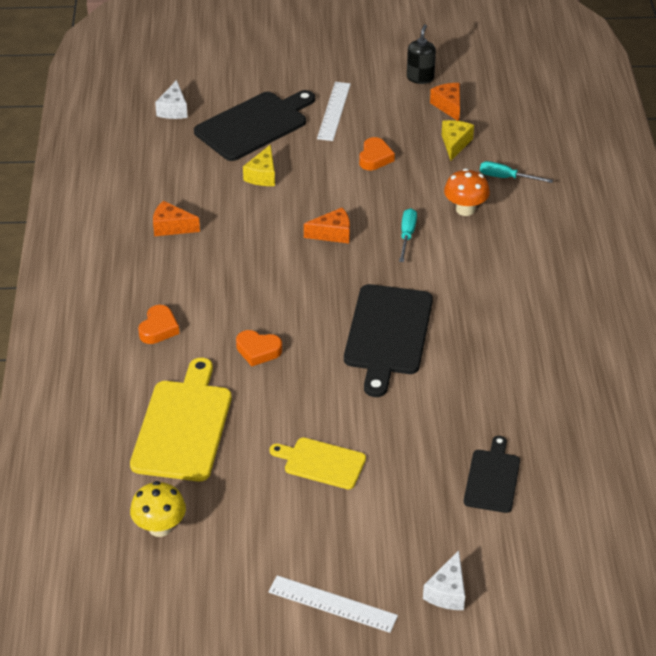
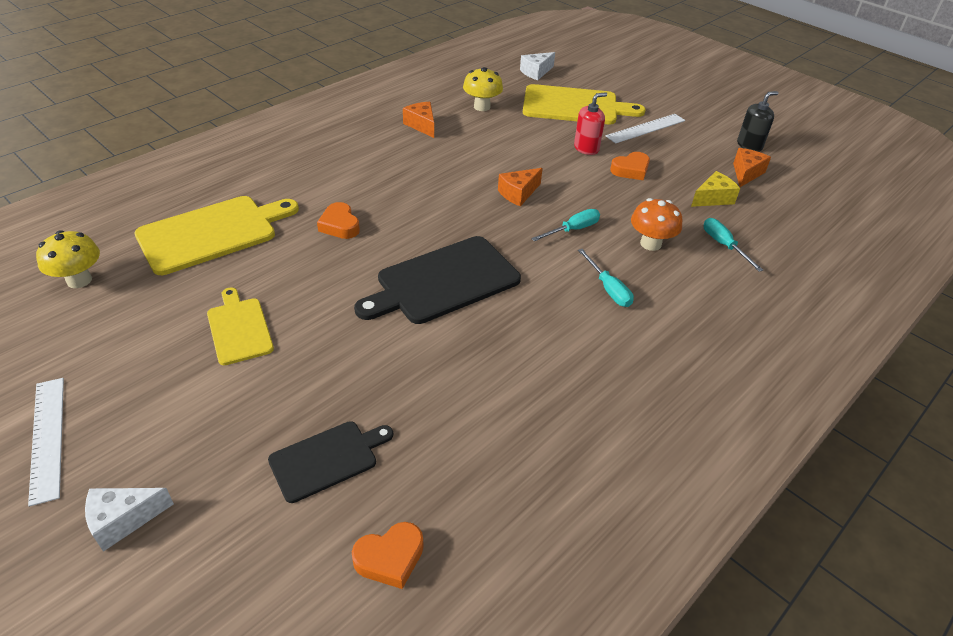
camera: 45 degrees right, 0 degrees up
orange heart [138,305,179,344] -> orange heart moved to [352,522,423,589]
black cutting board [194,90,315,161] -> yellow cutting board [523,84,646,124]
yellow cheese [243,145,275,186] -> none
orange cheese [304,208,350,244] -> orange cheese turned 105 degrees clockwise [498,168,543,207]
none -> yellow mushroom [463,67,503,111]
none -> red soap dispenser [574,92,607,155]
none -> turquoise screwdriver [578,249,634,307]

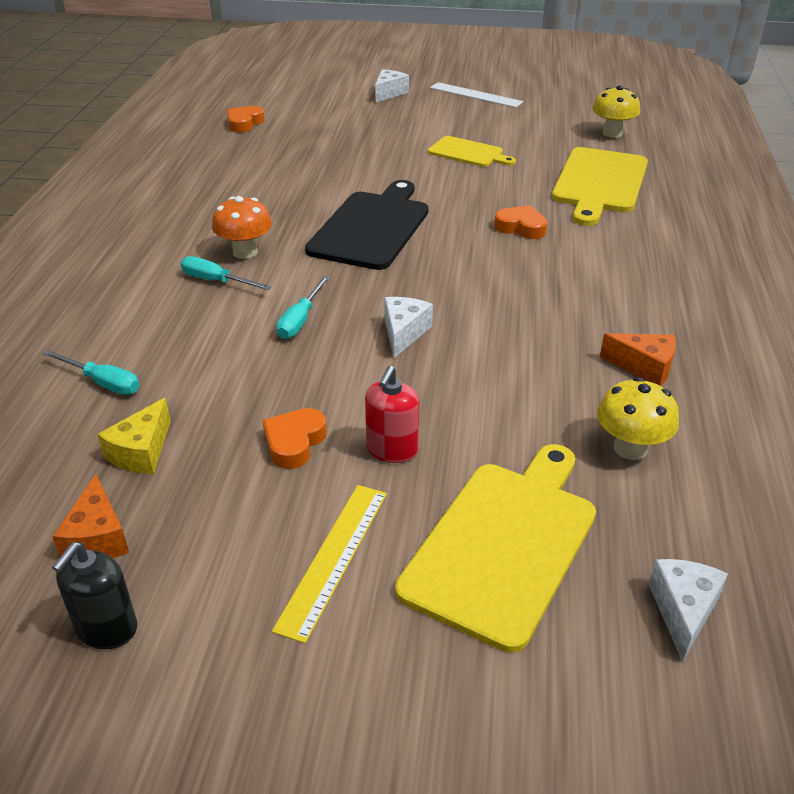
camera: 145 degrees right, 5 degrees down
black cutting board [268,421,393,503] -> none
orange cheese [498,168,543,207] -> white cheese [385,297,433,358]
yellow cutting board [523,84,646,124] -> yellow cutting board turned 150 degrees clockwise [395,444,596,653]
white ruler [606,114,685,144] -> yellow ruler [272,485,387,644]
orange mushroom [631,198,682,251] -> orange mushroom moved to [212,196,272,259]

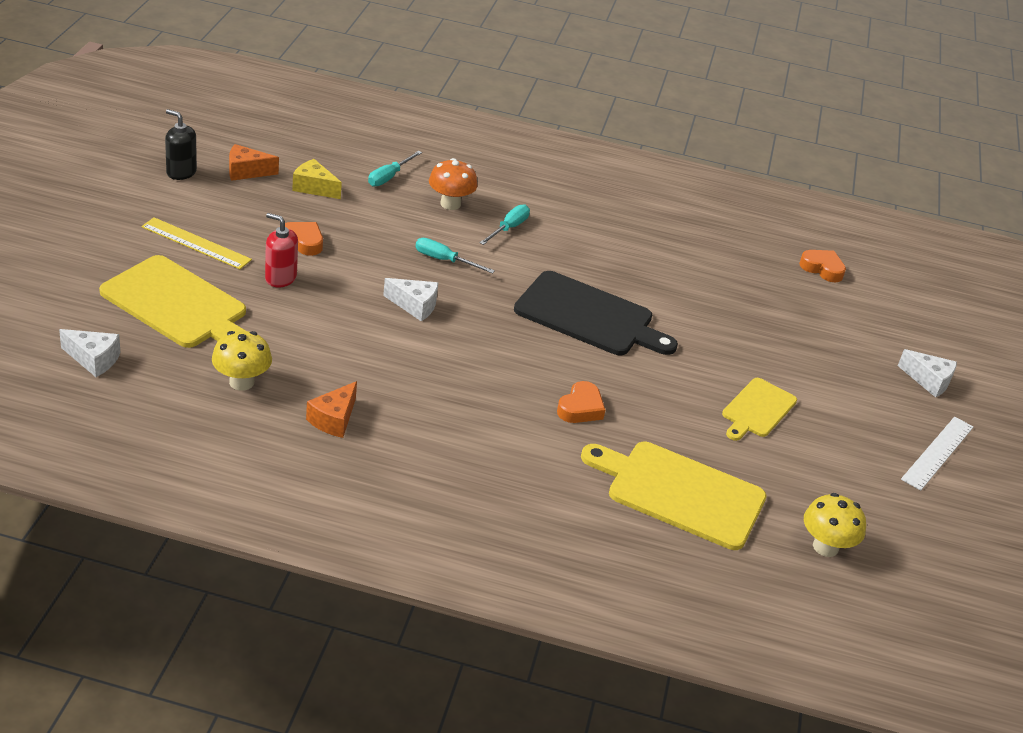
camera: 90 degrees right, 0 degrees up
orange mushroom [212,196,272,259] -> orange mushroom moved to [429,158,477,210]

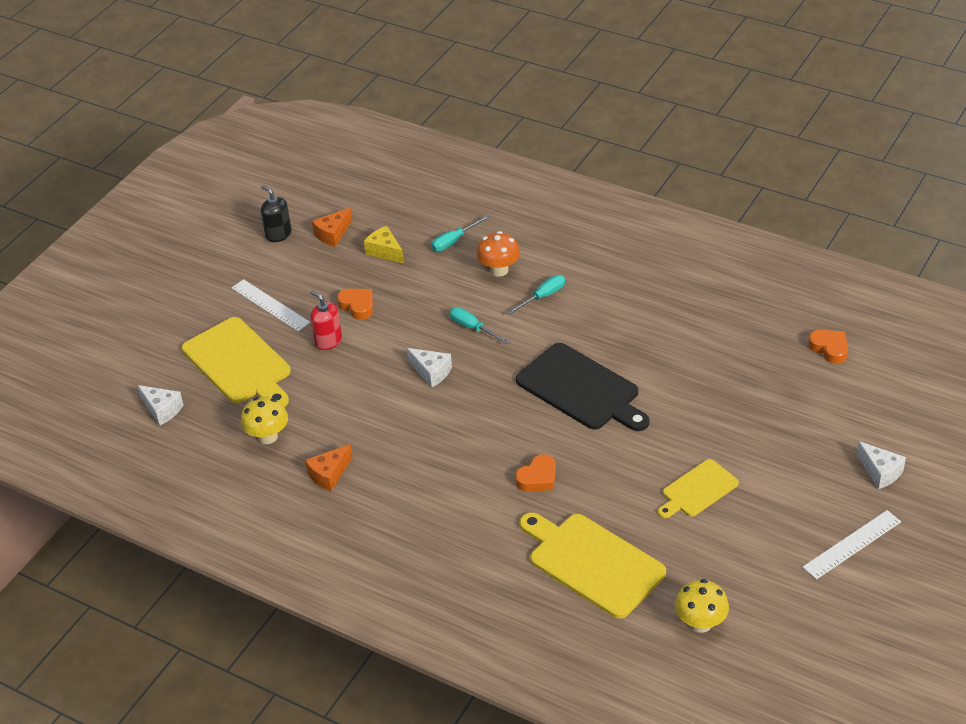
camera: 25 degrees right, 5 degrees up
yellow ruler [141,217,252,269] -> white ruler [231,279,310,331]
orange cheese [229,144,279,181] -> orange cheese turned 60 degrees counterclockwise [312,208,352,247]

